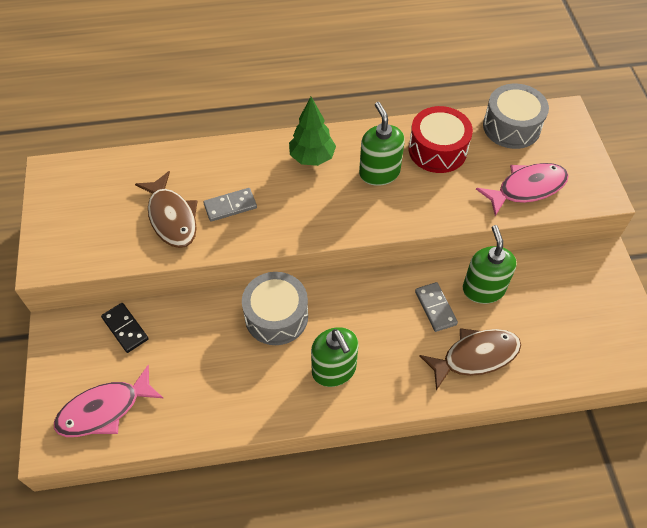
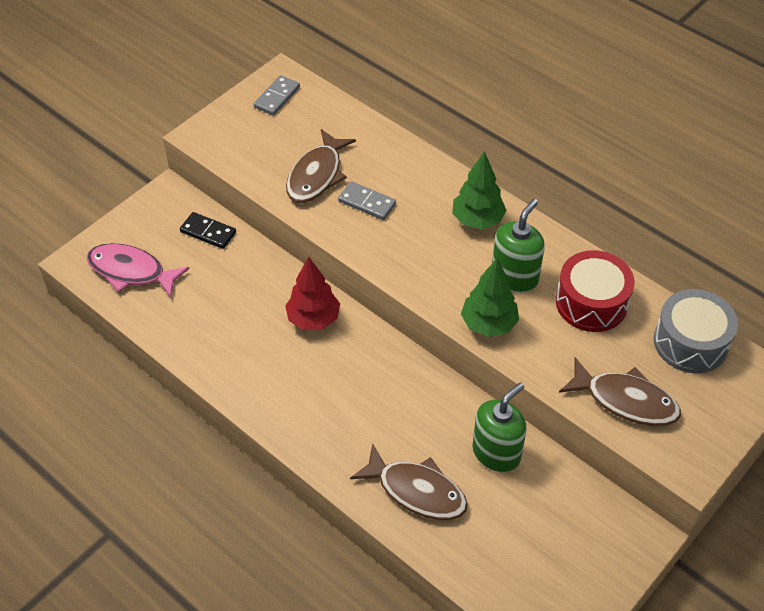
camera: 50 degrees right, 5 degrees down
black domino [101,303,149,353] -> black domino turned 75 degrees counterclockwise [180,212,236,249]
grey drum [242,272,308,345] -> red tree [285,256,340,330]
green soap dispenser [311,327,359,387] -> none
grey domino [415,282,458,332] -> grey domino moved to [254,75,300,115]
pink fish [476,163,569,216] -> brown fish [559,357,681,426]
none -> green tree [461,258,519,337]

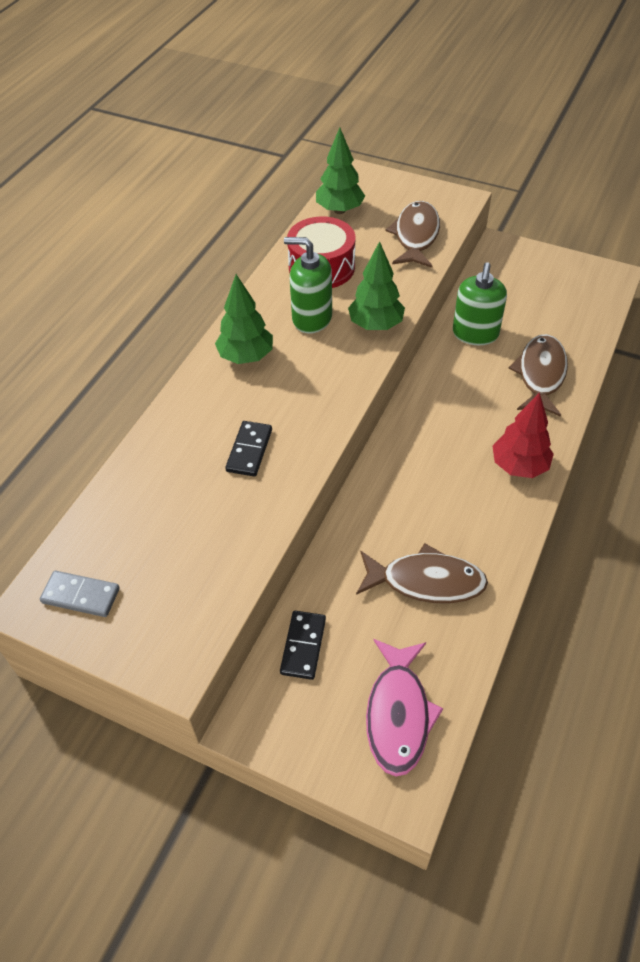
camera: 105 degrees left, 0 degrees up
red tree [285,256,340,330] -> red tree moved to [492,392,554,478]
brown fish [286,129,356,203] -> brown fish moved to [356,543,488,604]
grey domino [338,181,396,220] -> black domino [225,421,272,477]
green soap dispenser [472,382,526,473] -> green soap dispenser turned 105 degrees counterclockwise [453,262,507,345]
grey drum [654,289,738,373] -> green tree [316,127,365,214]

